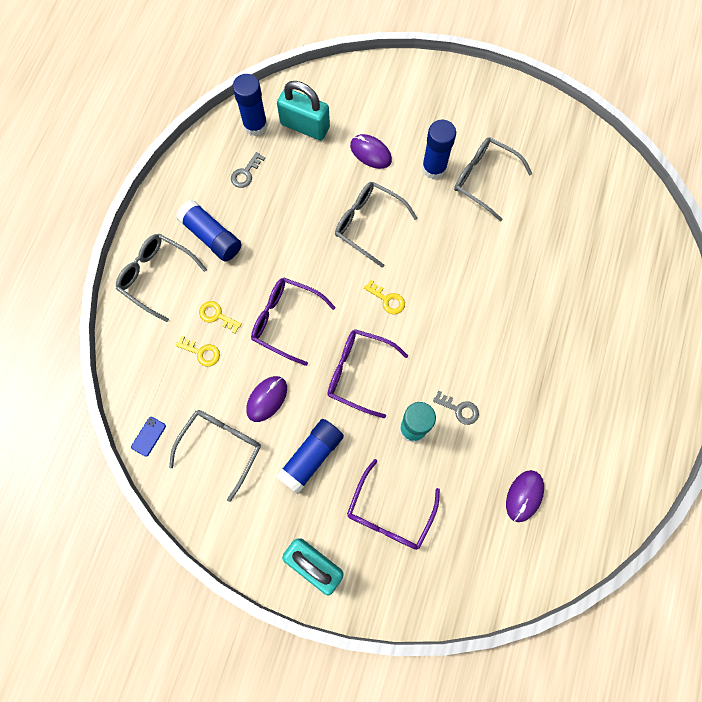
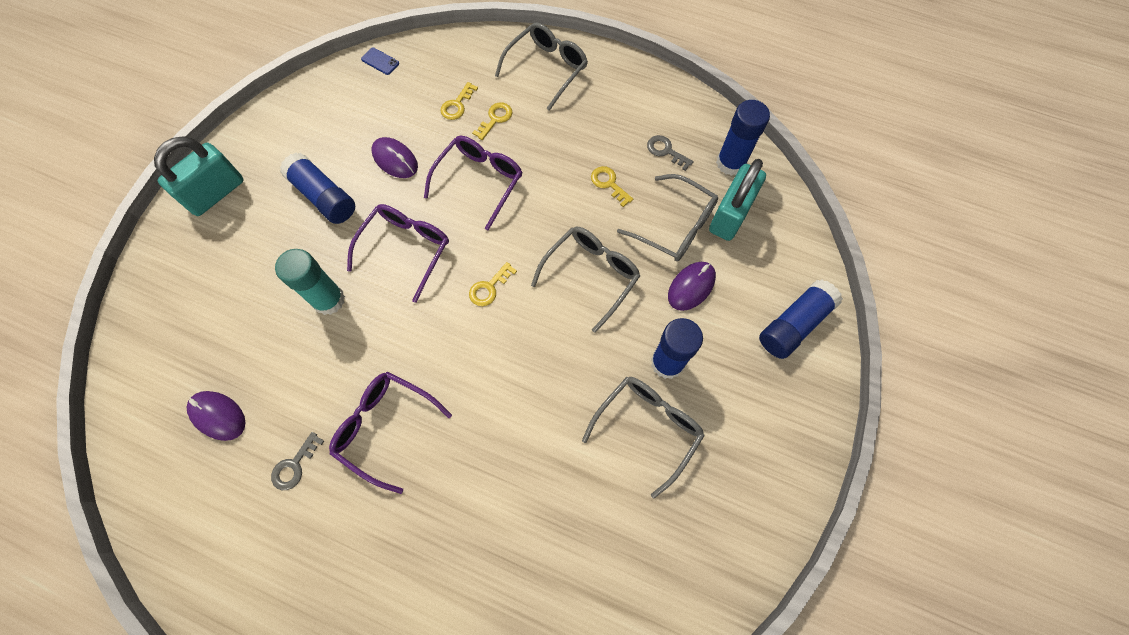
camera: 95 degrees right, 5 degrees down
grey glasses [169,410,261,502] -> grey glasses moved to [617,174,718,261]
blue glue stick [176,200,241,262] -> blue glue stick moved to [759,279,843,359]
purple glasses [347,459,440,550] -> purple glasses moved to [329,372,452,494]
grey key [433,391,479,425] -> grey key moved to [271,432,324,490]
none -> yellow key [591,166,633,207]

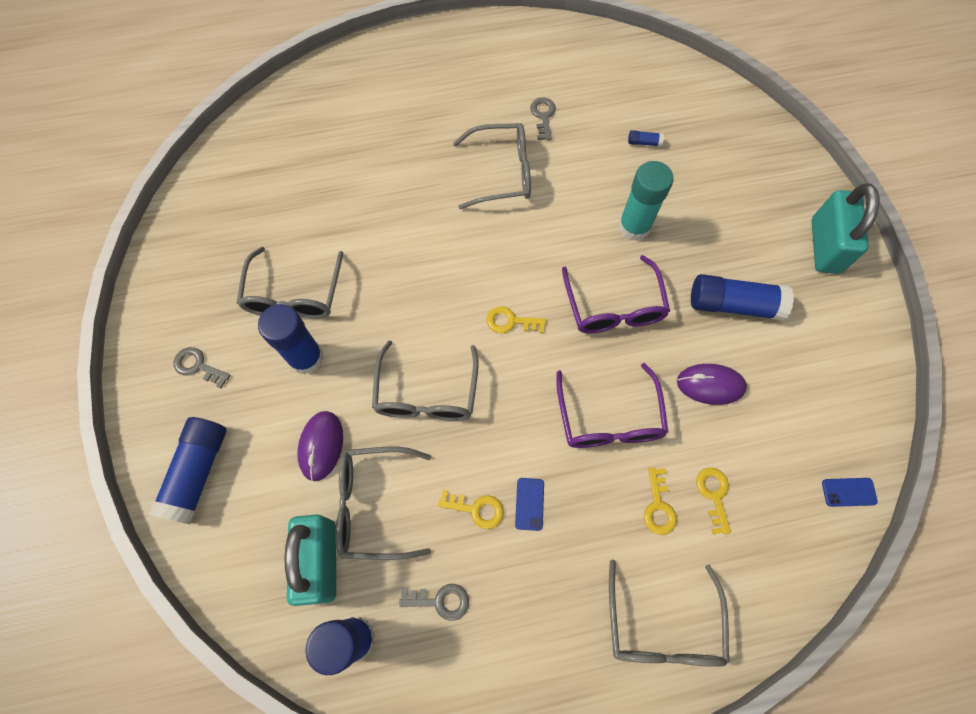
camera: 145 degrees right, 0 degrees up
purple mouse [187,391,245,441] -> none
purple glasses [329,372,452,494] -> grey glasses [453,123,531,209]
yellow key [469,262,517,306] -> yellow key turned 90 degrees counterclockwise [486,306,546,333]
none -> grey key [174,347,231,388]
none -> blue phone [515,478,544,531]
none -> blue glue stick [628,130,664,147]

